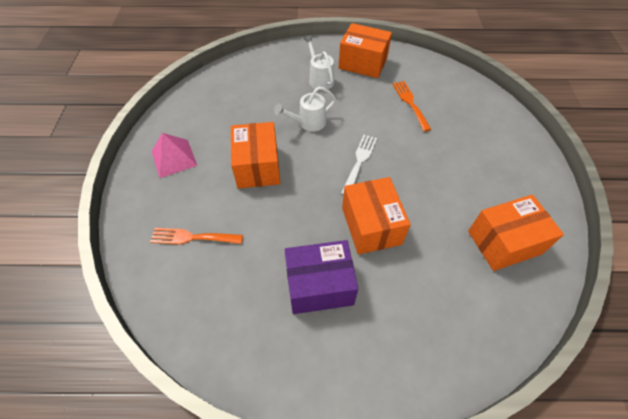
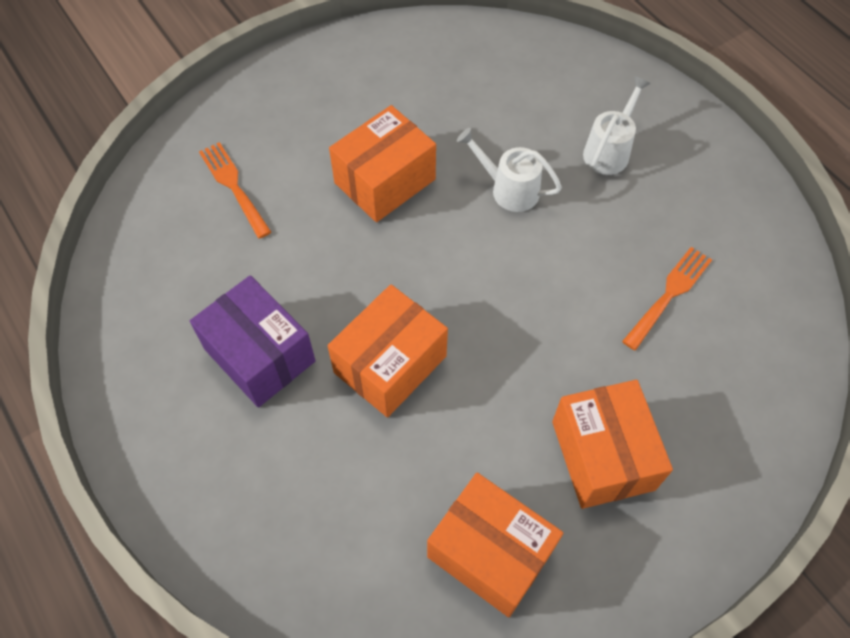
camera: 55 degrees right, 5 degrees up
pink pyramid [151,133,197,178] -> none
orange box [339,23,392,78] -> orange box moved to [552,380,673,509]
white fork [341,135,377,195] -> none

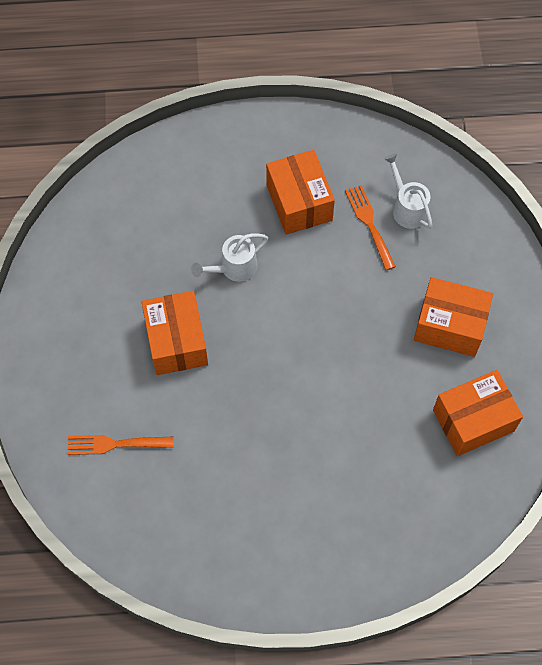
camera: 60 degrees left, 5 degrees up
purple box [190,275,316,408] -> none
orange box [327,284,448,418] -> orange box moved to [266,150,335,235]
white watering can [583,76,651,175] -> white watering can moved to [384,153,432,229]

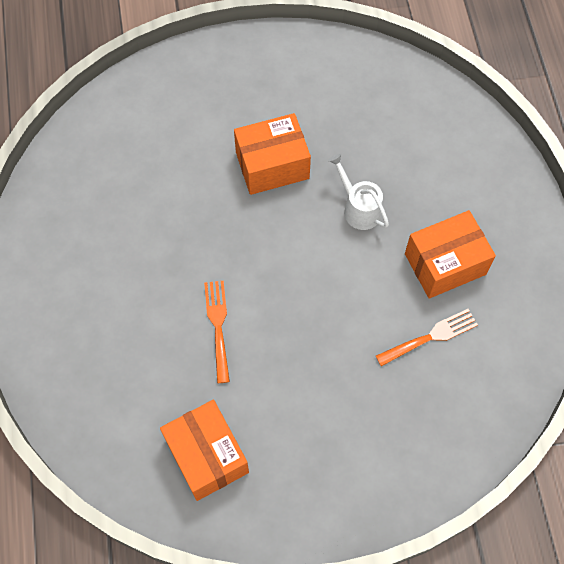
camera: 85 degrees right, 0 degrees up
orange fork [68,435,173,455] -> orange fork moved to [204,281,230,383]
white watering can [384,153,432,229] -> none
orange box [414,277,493,357] -> none

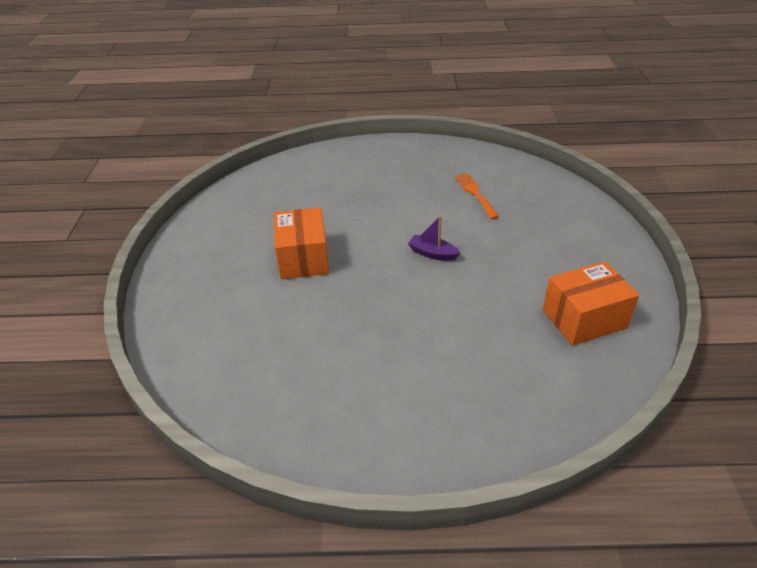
camera: 80 degrees left, 25 degrees down
orange fork [204,281,230,383] -> none
white watering can [328,153,389,230] -> none
orange box [405,210,496,299] -> none
none -> purple boat [408,215,460,261]

